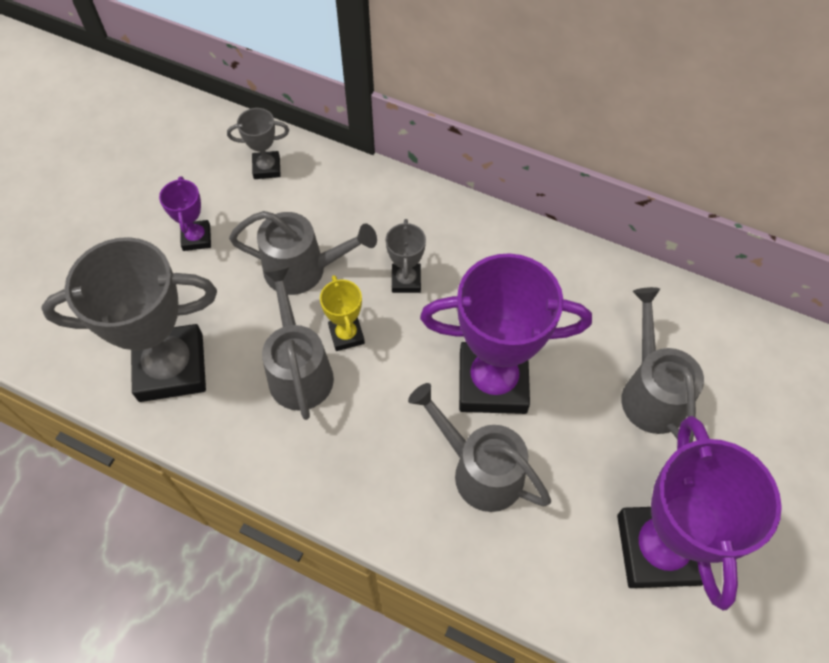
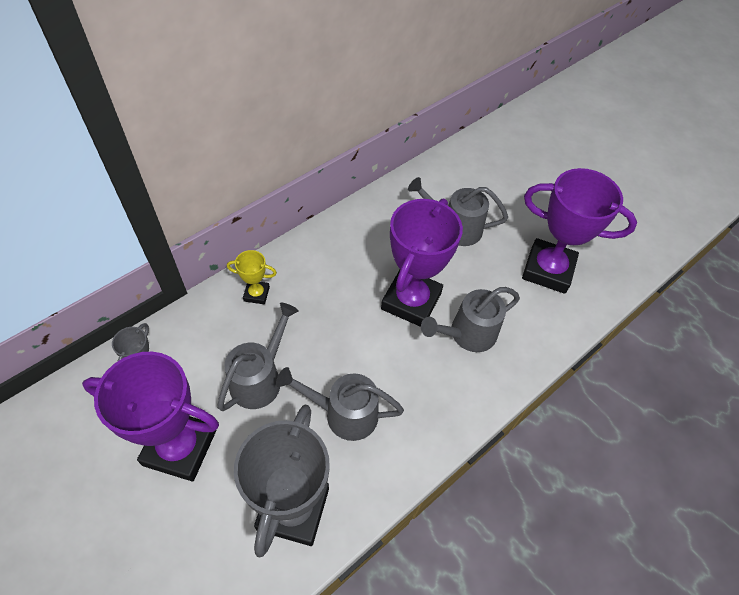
camera: 70 degrees left, 5 degrees down
purple trophy [159,176,211,251] -> purple trophy [82,352,219,481], size x2.18
yellow trophy [320,275,365,351] -> yellow trophy moved to [227,250,277,304]
grey trophy [386,219,426,293] -> none

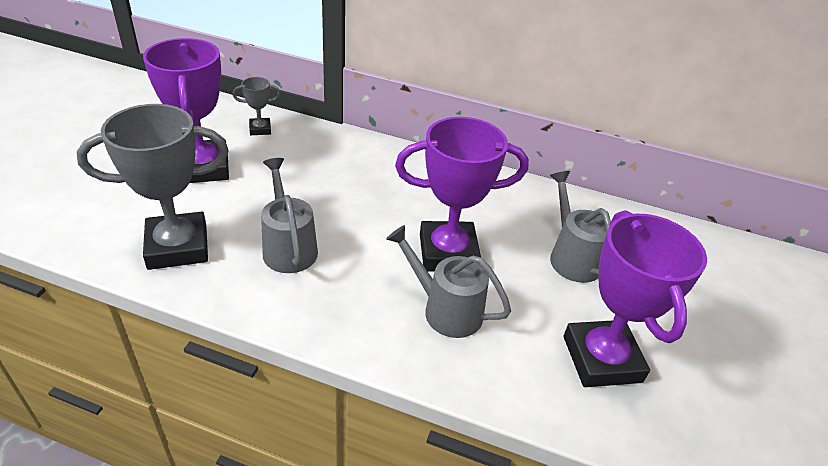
camera: 60 degrees right, 15 degrees down
grey watering can [217,302,298,411] -> none
yellow trophy [227,250,277,304] -> none

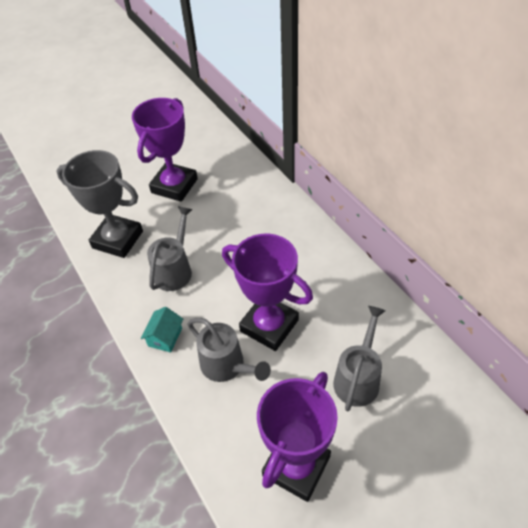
camera: 45 degrees right, 10 degrees up
grey trophy [233,77,281,135] -> none
grey watering can [386,225,511,338] -> grey watering can turned 150 degrees clockwise [187,318,271,382]
none -> turquoise house [141,307,183,352]

